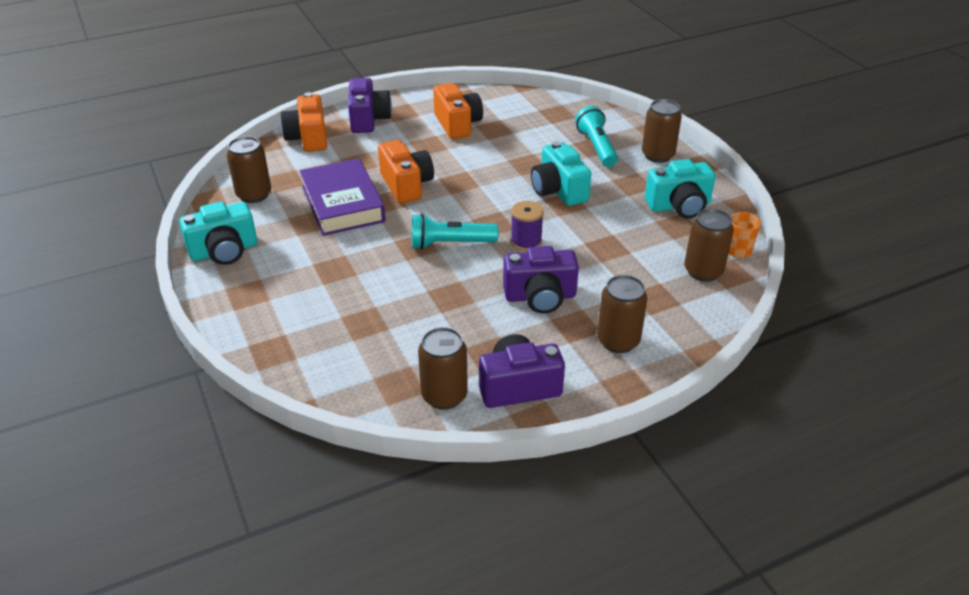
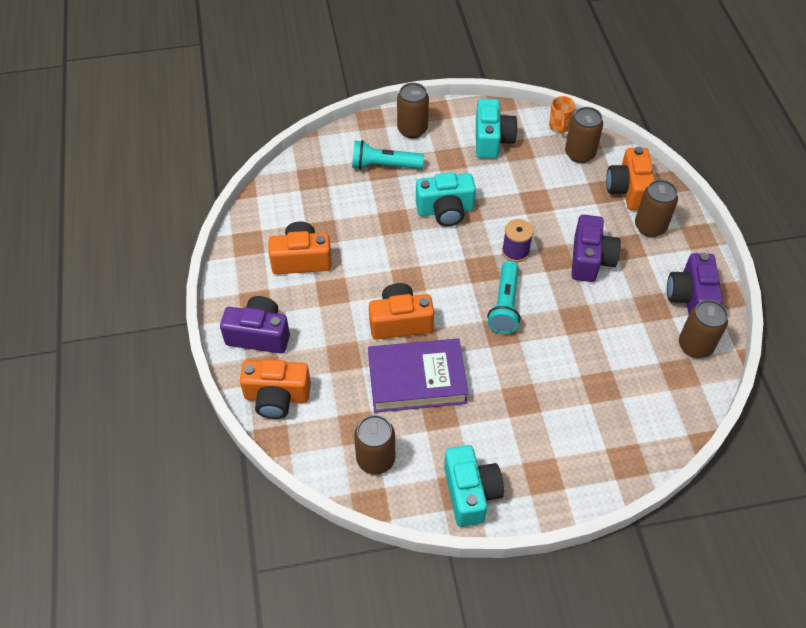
camera: 75 degrees left, 15 degrees up
none -> orange camera [606,147,655,210]

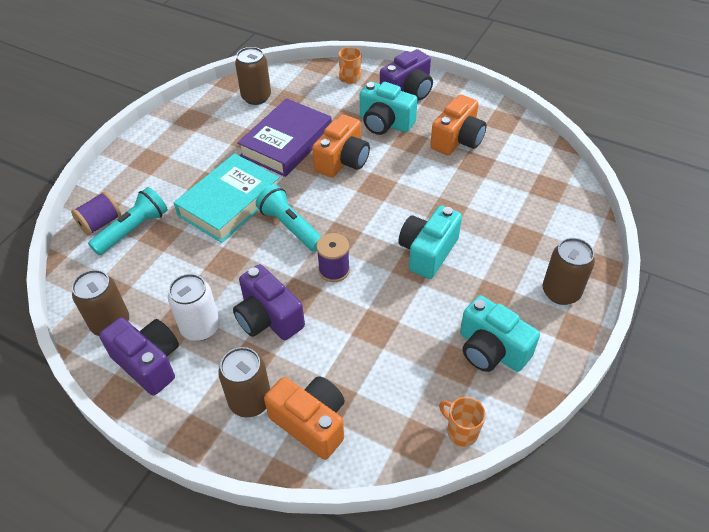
camera: 130 degrees right, 5 degrees down
orange camera [240,359,311,419] -> orange mug [338,47,361,84]
turquoise flashlight [352,140,424,170] -> turquoise flashlight moved to [88,187,168,255]
turquoise camera [444,445,504,527] -> turquoise camera moved to [360,82,418,135]
brown can [565,107,603,163] -> none
none -> purple spool [71,191,121,236]
none -> white can [168,274,220,341]
none -> turquoise book [174,154,279,243]

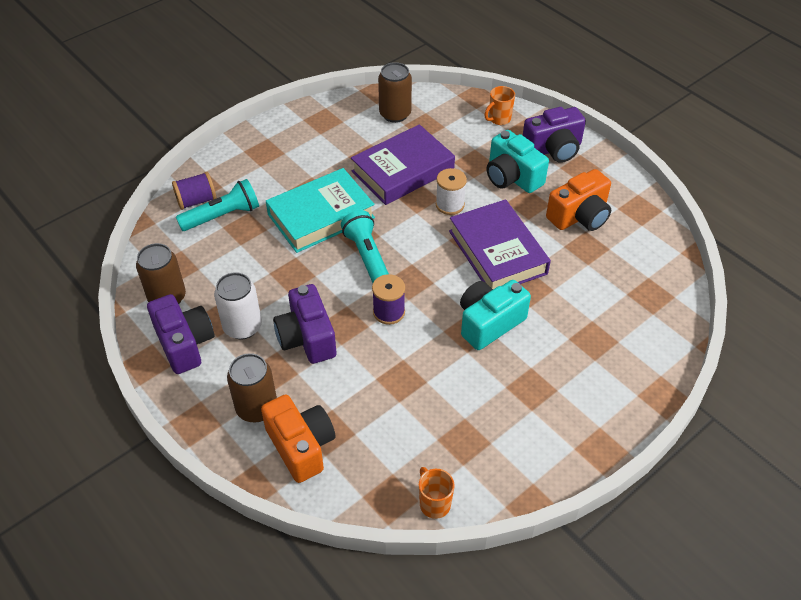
camera: 20 degrees right, 0 degrees up
orange camera [312,114,370,178] -> white spool [436,168,467,215]
turquoise camera [460,295,540,372] -> none
brown can [543,238,595,305] -> none
none -> purple book [449,199,551,289]

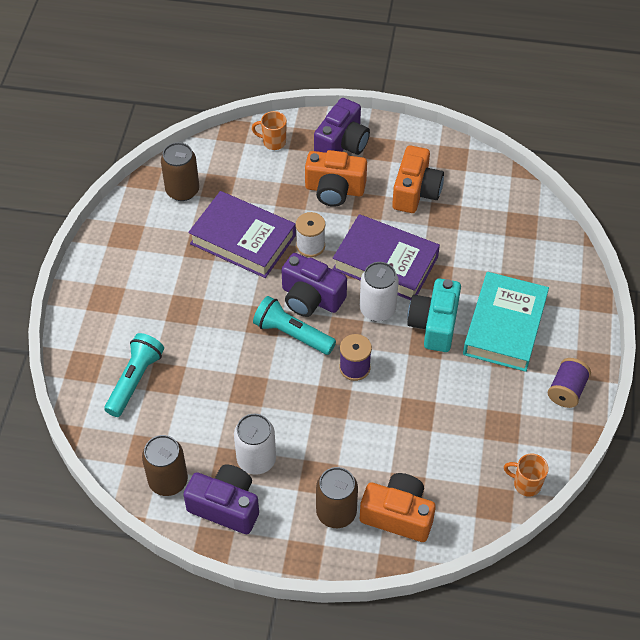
camera: 40 degrees left, 5 degrees up
purple spool [172,172,216,210] -> purple spool moved to [548,358,591,408]
turquoise book [266,168,375,253] -> turquoise book moved to [463,272,549,372]
purple camera [273,284,337,364] -> purple camera moved to [282,253,347,317]
purple book [351,124,455,205] -> purple book turned 75 degrees counterclockwise [188,191,296,278]
orange mug [484,86,515,125] -> orange mug turned 90 degrees clockwise [252,111,287,150]
turquoise camera [486,130,549,193] -> orange camera [305,150,367,207]
none -> white can [360,262,399,322]

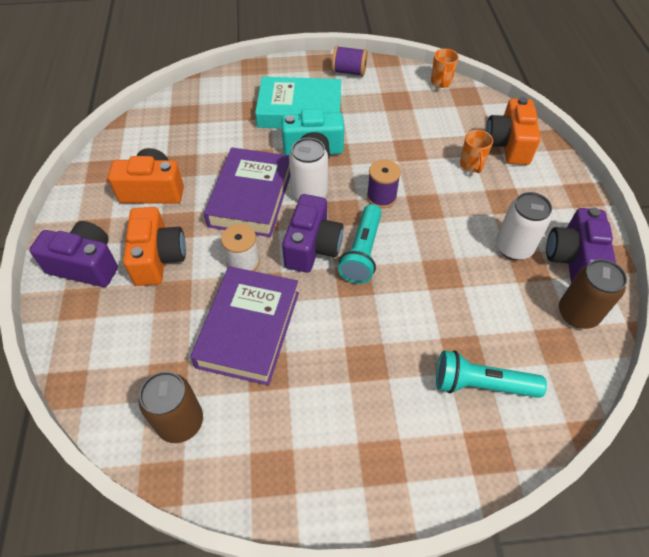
camera: 105 degrees left, 0 degrees up
orange mug [252,111,287,150] -> orange mug moved to [460,130,493,173]
brown can [316,467,358,528] -> none

